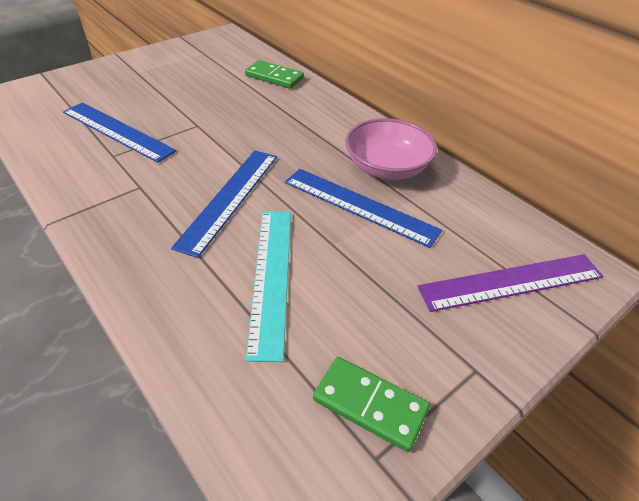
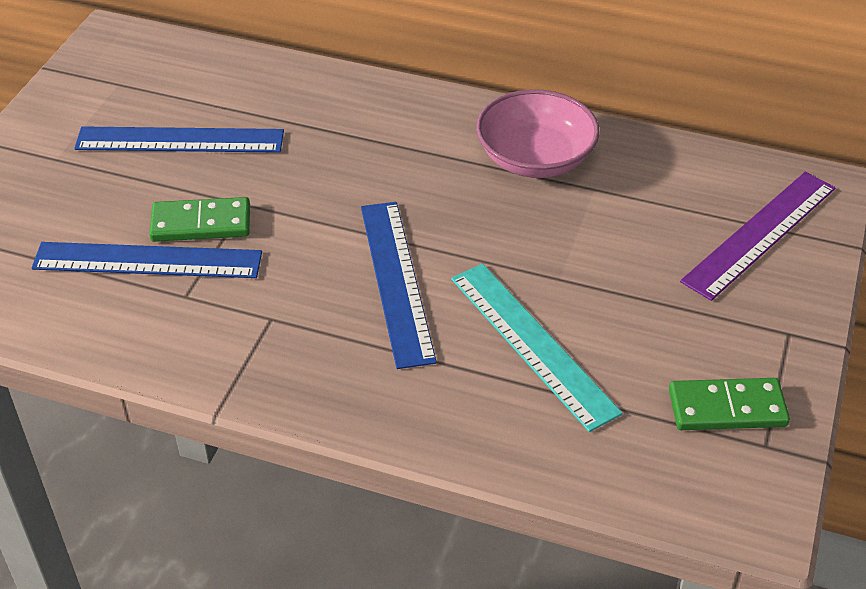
camera: 30 degrees left, 0 degrees up
green domino [245,60,304,89] -> green domino moved to [149,197,250,242]
blue ruler [285,169,442,248] -> blue ruler moved to [74,126,284,153]

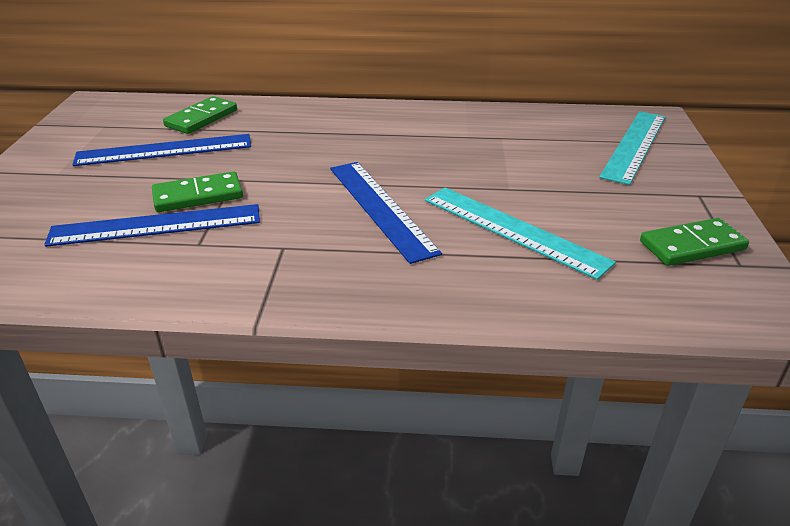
camera: 15 degrees left, 10 degrees down
pink bowl [476,89,600,178] -> none
purple ruler [680,172,835,301] -> turquoise ruler [599,111,665,185]
none -> green domino [163,96,237,134]

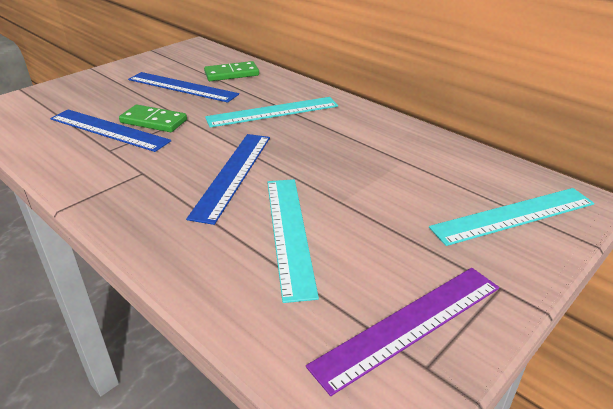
camera: 40 degrees right, 0 degrees up
green domino [640,218,749,266] -> purple ruler [306,268,499,396]
none -> turquoise ruler [205,97,338,128]

